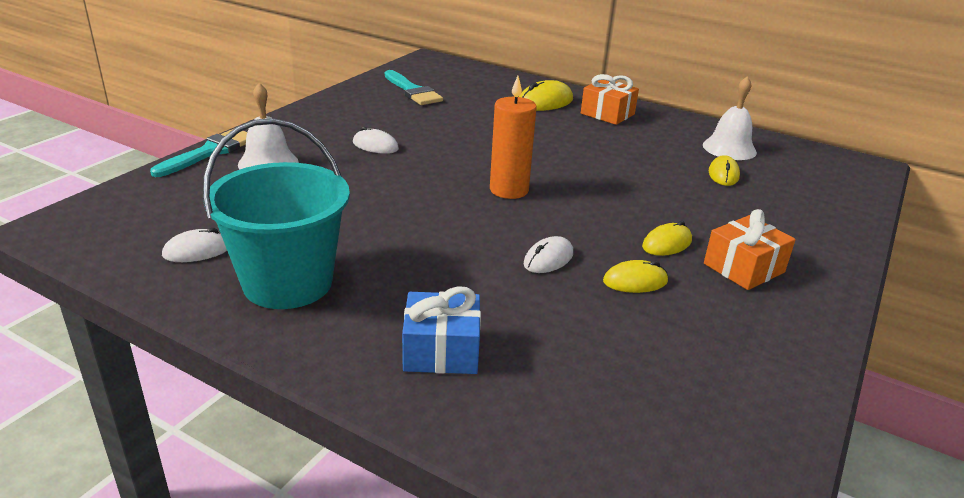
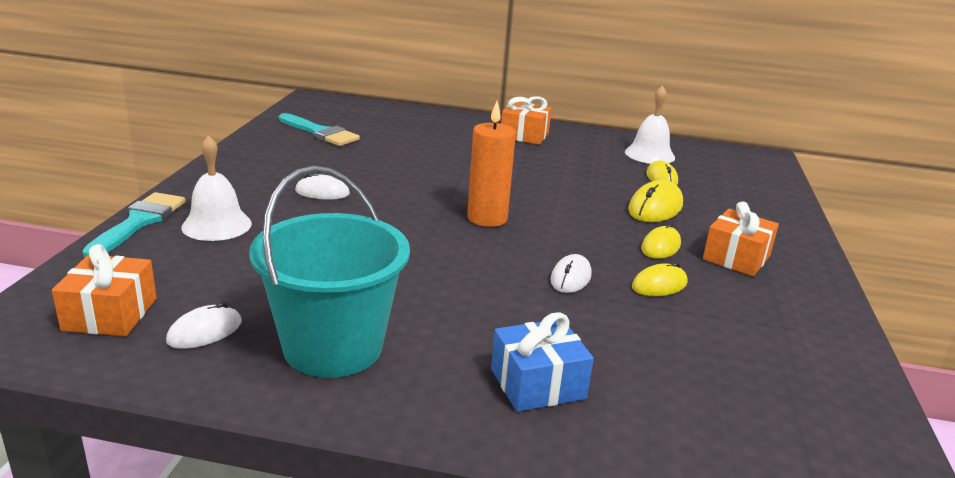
camera: 20 degrees left, 5 degrees down
yellow mouse [519,80,573,111] -> yellow mouse moved to [628,180,683,222]
none -> orange gift [52,244,157,336]

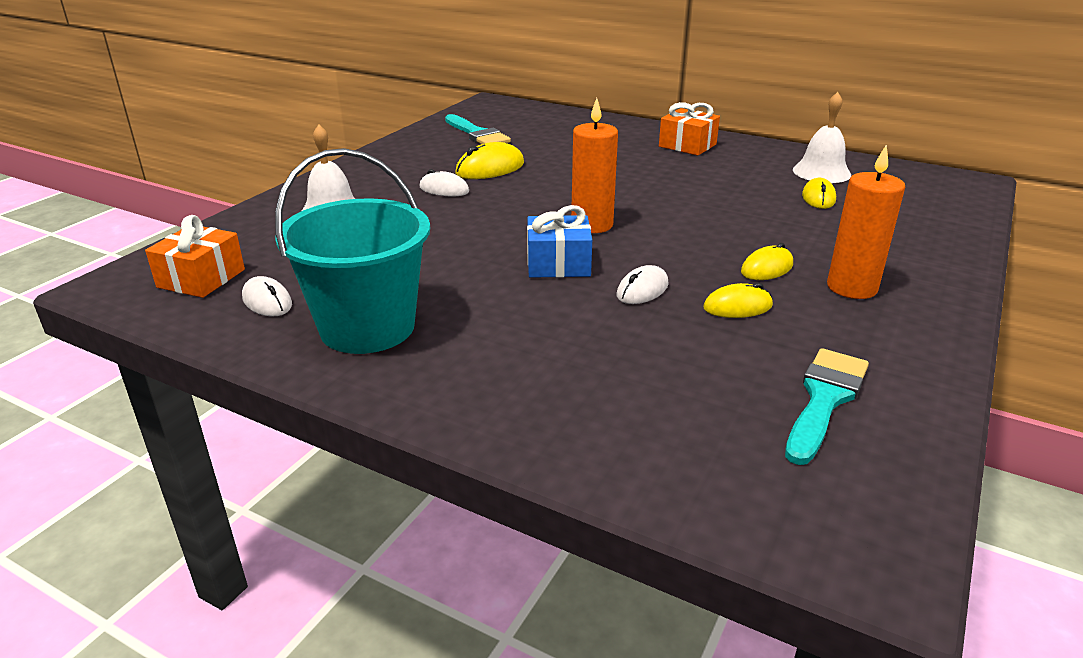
camera: 20 degrees right, 5 degrees up
turquoise brush [82,192,186,257] -> turquoise brush moved to [785,348,869,465]
white mouse [166,302,242,349] -> white mouse turned 75 degrees clockwise [242,276,292,317]
blue gift [491,312,594,412] -> blue gift moved to [527,205,592,278]
yellow mouse [628,180,683,222] -> yellow mouse moved to [455,142,524,179]
orange gift [703,202,779,276] -> orange candle [827,145,905,299]

